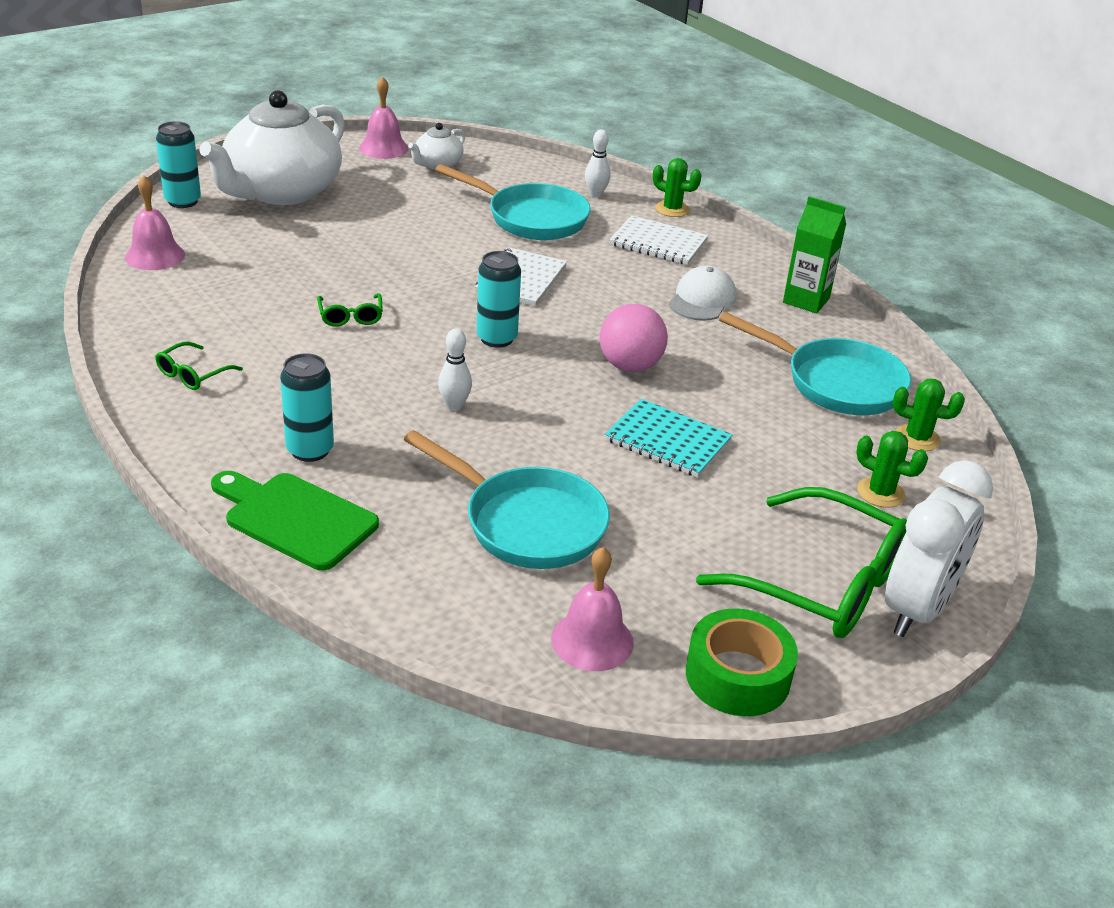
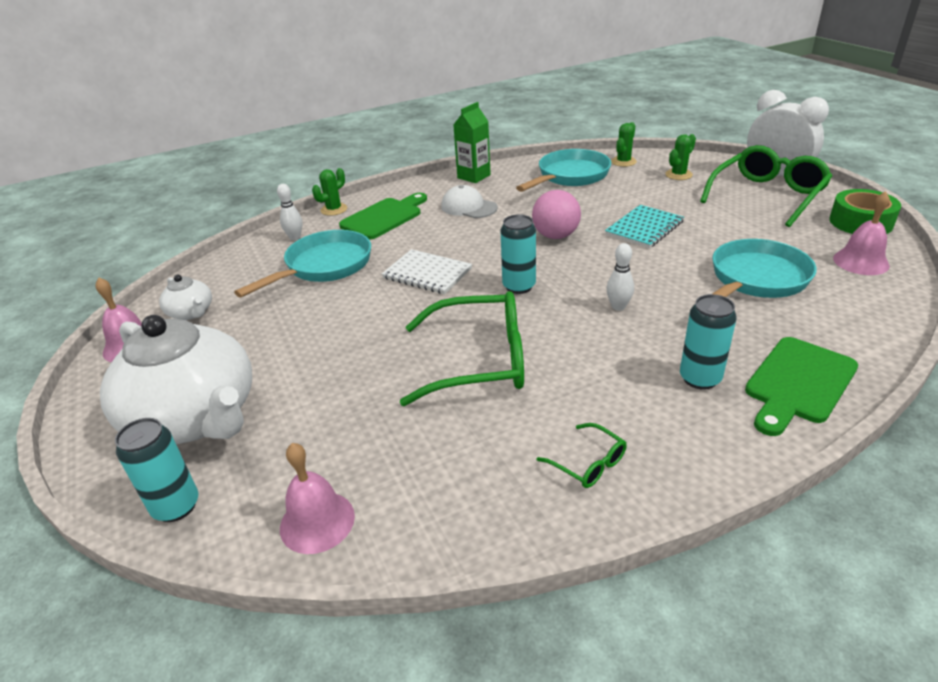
camera: 75 degrees left, 0 degrees up
green glasses [317,293,383,327] -> green glasses [400,291,524,406], size x2.26
white notebook [609,215,708,265] -> green cutting board [339,193,427,240]

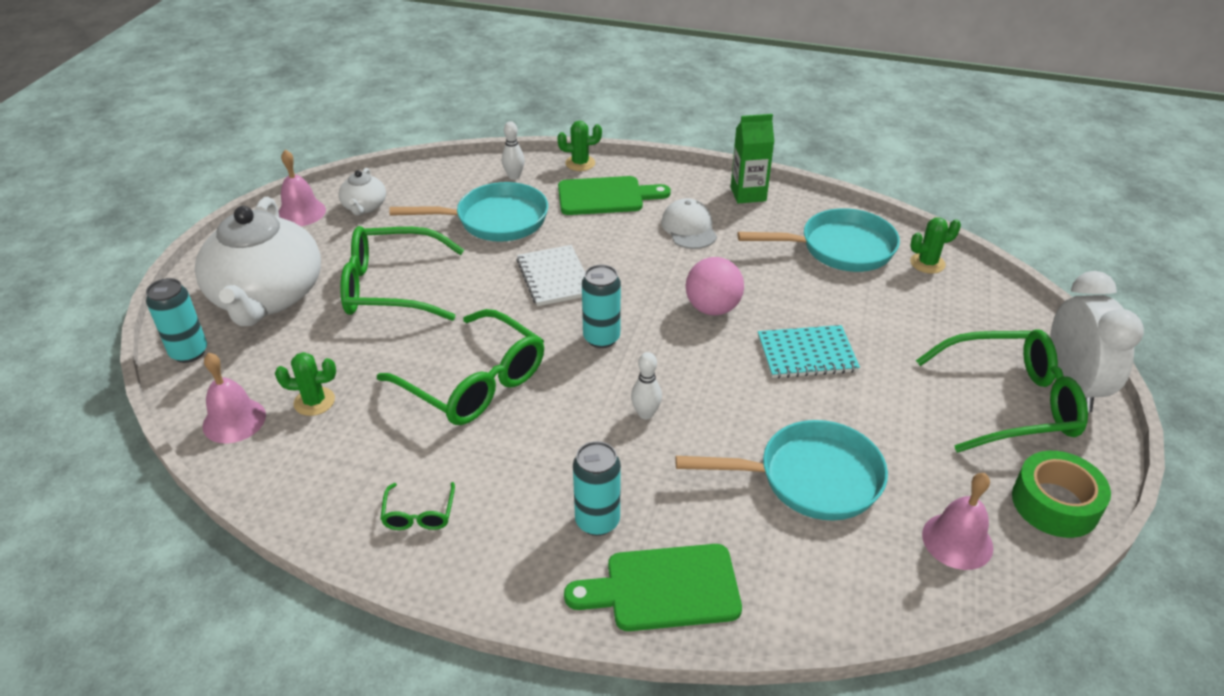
camera: 40 degrees right, 5 degrees up
green cactus [665,134,696,180] -> green cactus moved to [275,352,336,416]
none -> green glasses [340,226,464,321]

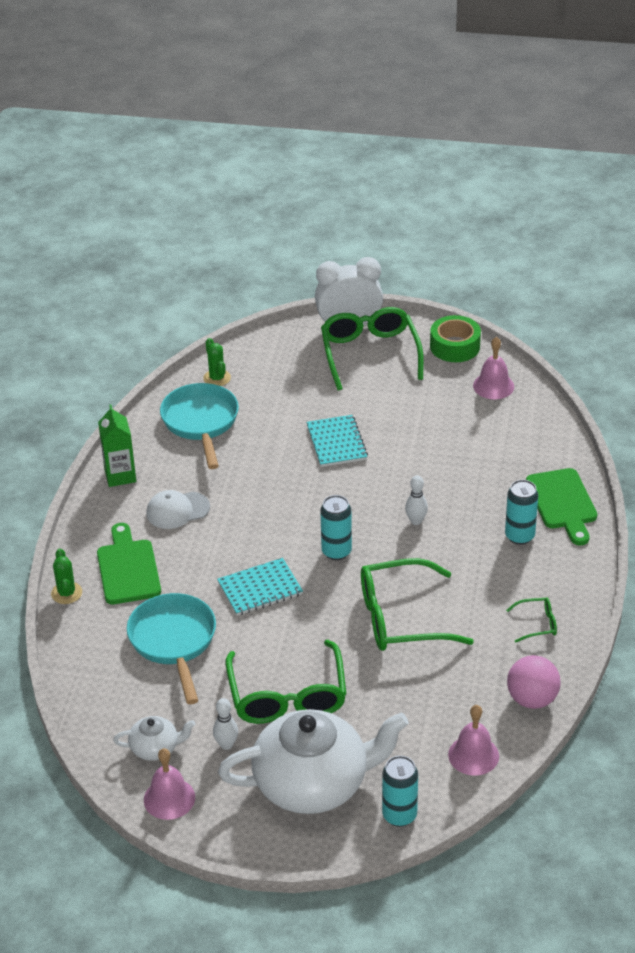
camera: 95 degrees left, 0 degrees up
green cactus [275,352,336,416] -> none
green glasses [377,309,544,425] -> green glasses turned 135 degrees counterclockwise [361,558,474,651]
white bowling pin [502,121,525,180] -> white bowling pin moved to [213,698,238,750]
white notebook [516,245,585,306] -> turquoise notebook [217,558,303,616]
turquoise pan [675,420,888,521] -> none
pink ball [686,257,744,315] -> pink ball moved to [507,655,561,709]

